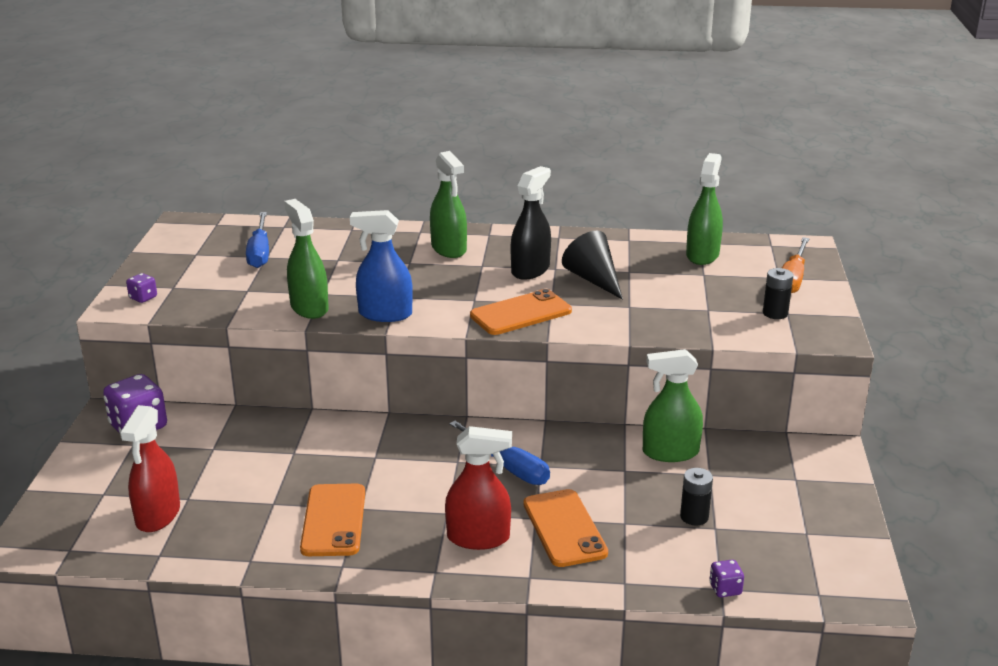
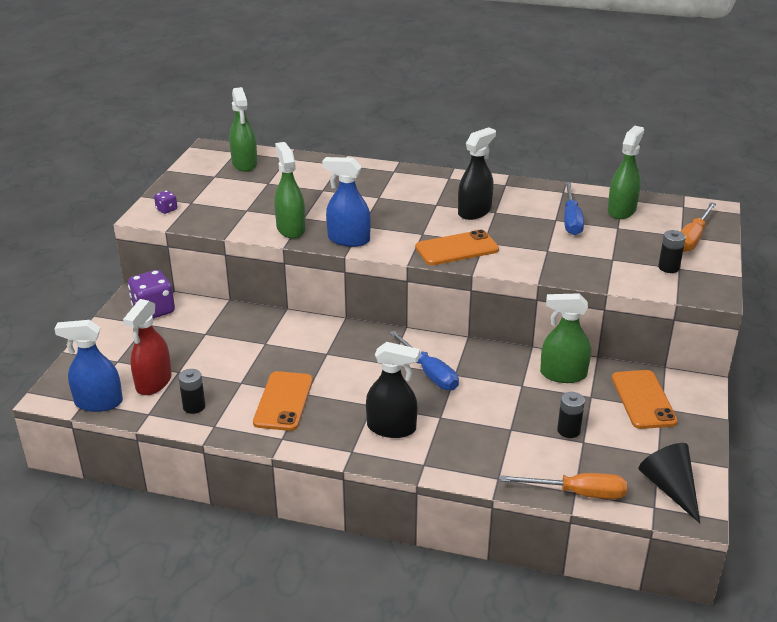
camera: 10 degrees right, 5 degrees up
blue screwdriver [246,212,269,268] -> blue screwdriver moved to [564,182,584,235]
green spray bottle [430,151,467,258] -> green spray bottle moved to [229,87,257,172]
red spray bottle [445,426,512,550] -> black spray bottle [366,342,420,438]
orange phone [524,489,608,567] -> orange phone moved to [612,370,678,429]
black cone [562,231,623,300] -> black cone moved to [638,443,700,523]
purple dice [709,560,744,597] -> orange screwdriver [500,473,627,499]
none -> blue spray bottle [54,320,123,412]
none -> black battery [178,369,205,414]

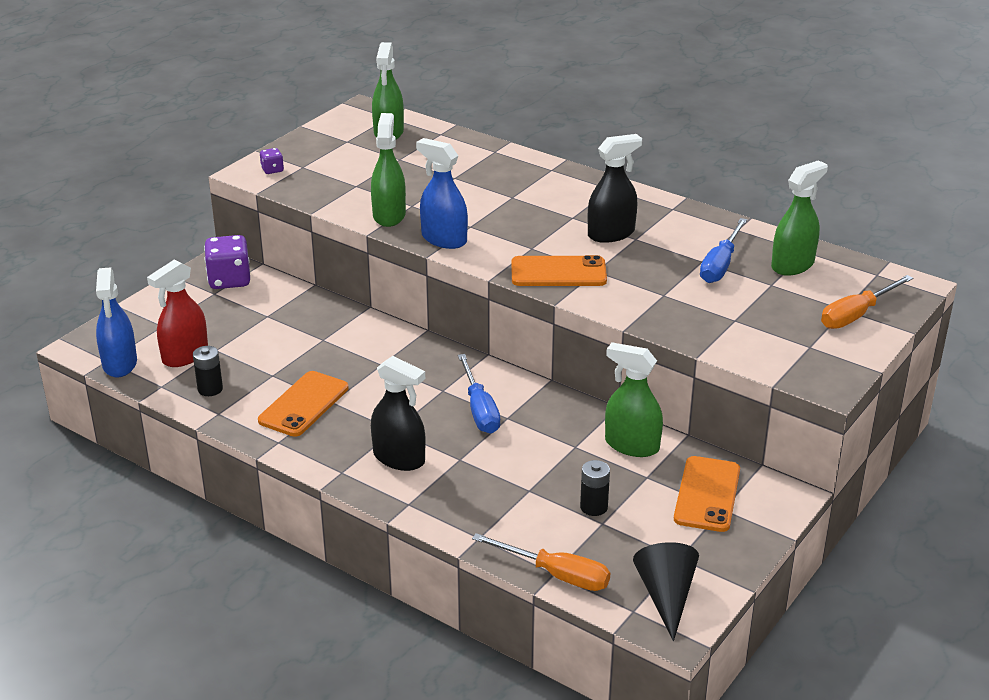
camera: 20 degrees right, 0 degrees up
blue spray bottle [54,320,123,412] -> blue spray bottle turned 120 degrees counterclockwise [96,267,137,377]
black battery [658,230,686,273] -> none

